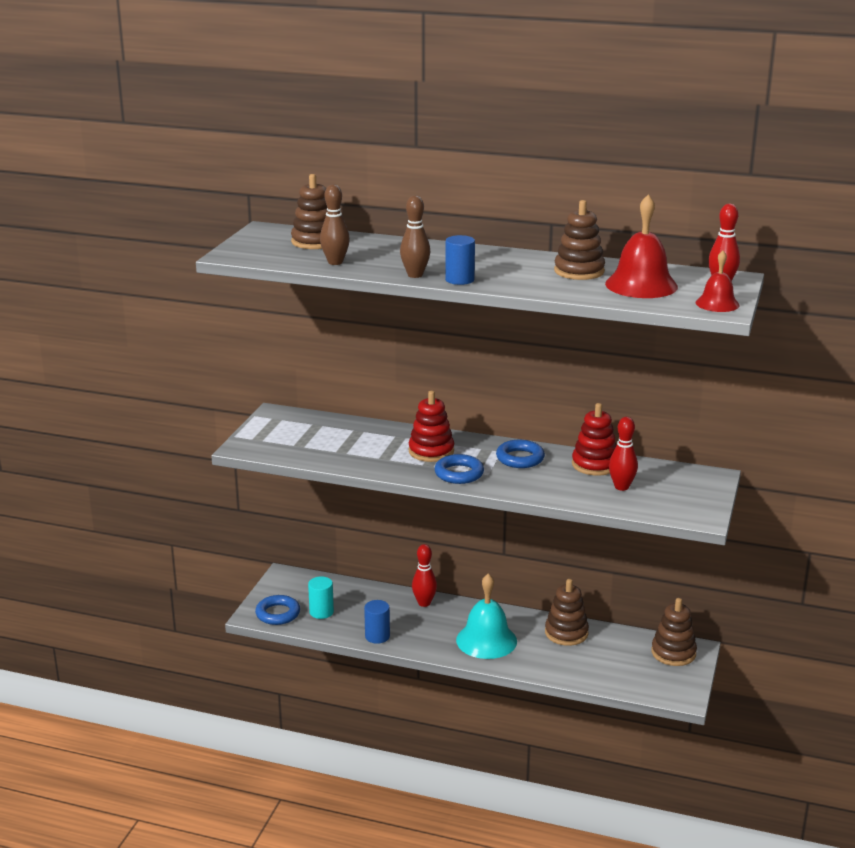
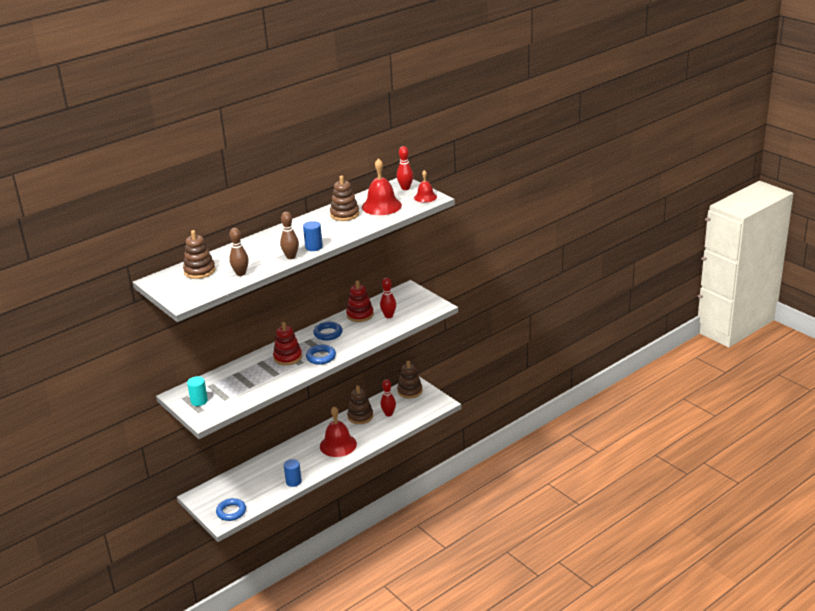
camera: 55 degrees left, 5 degrees up
turquoise cylinder [308,576,334,619] -> turquoise cylinder moved to [187,376,208,406]
red bowling pin [412,544,437,607] -> red bowling pin moved to [380,379,396,417]
turquoise bell [456,574,517,659] -> red bell [320,406,357,457]

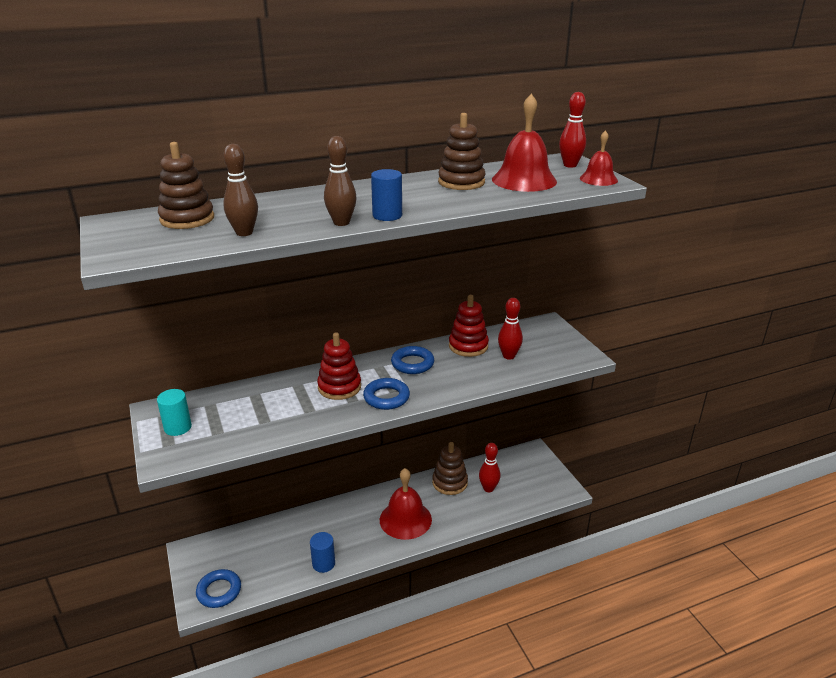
camera: 15 degrees right, 0 degrees up
brown stacking toy [397,360,423,398] -> none

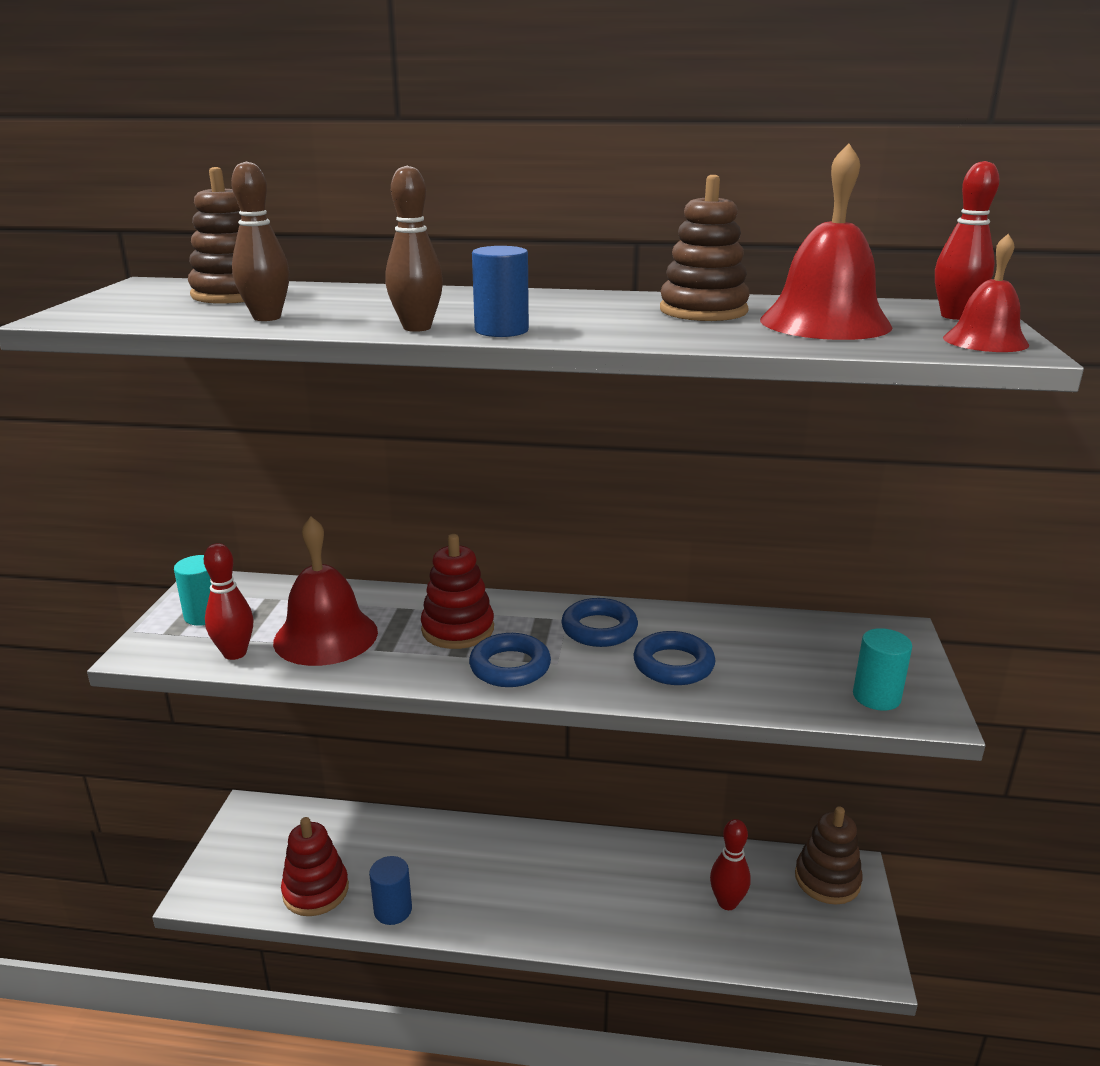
camera: 30 degrees right, 5 degrees down
blue ring [196,569,241,608] -> blue ring moved to [634,631,716,685]
red bell [380,468,432,540] -> red bell moved to [273,517,378,666]
brown stacking toy [432,442,468,495] -> brown stacking toy moved to [795,806,863,905]
red stacking toy [449,295,489,357] -> red stacking toy moved to [281,817,349,916]
red bowling pin [498,298,523,360] -> red bowling pin moved to [204,543,254,660]
none -> turquoise cylinder [853,628,912,711]

